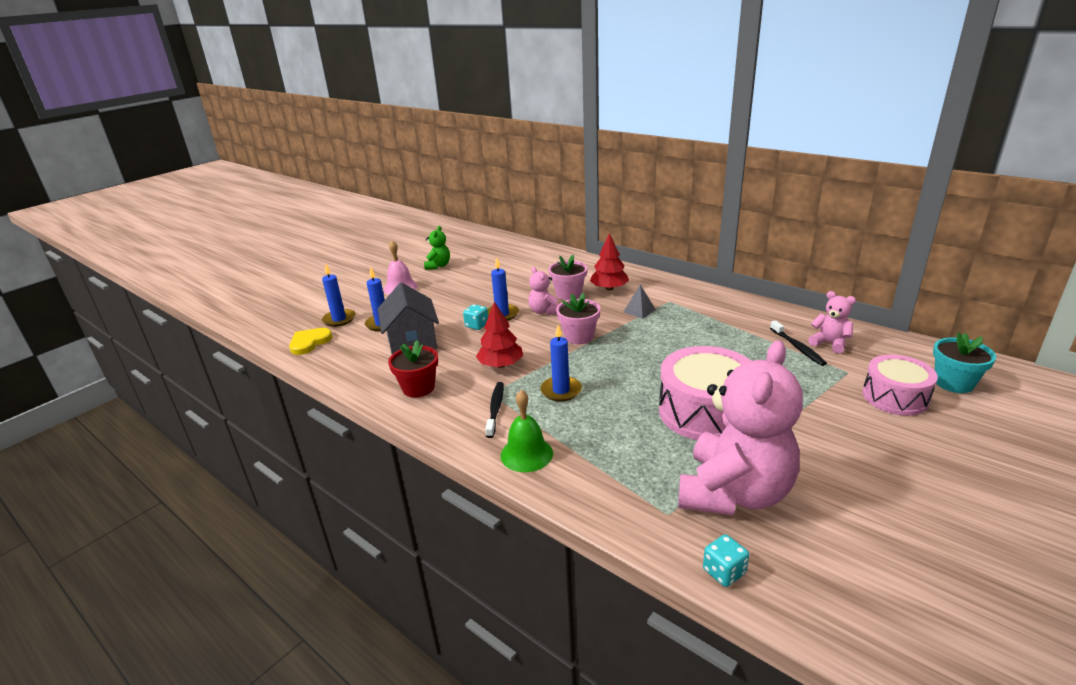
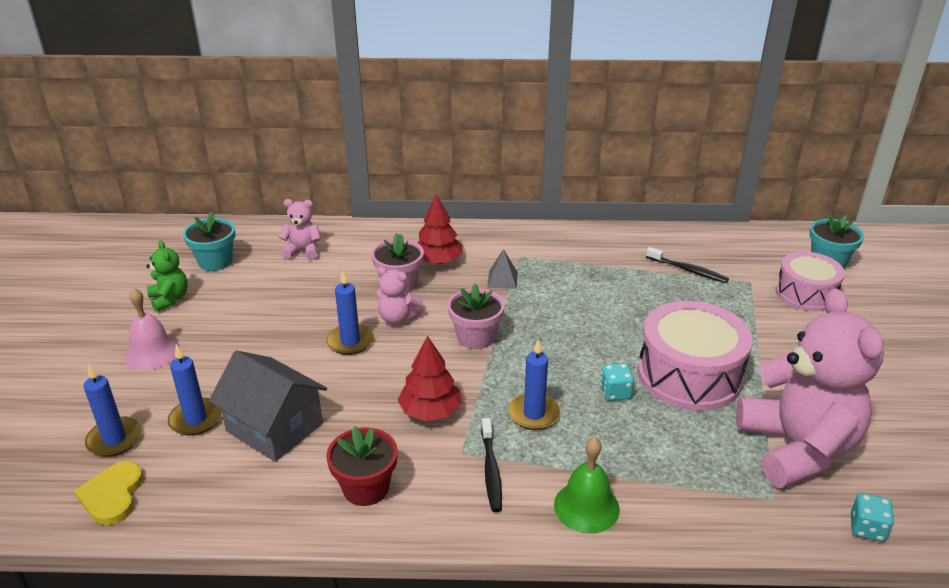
camera: 40 degrees left, 5 degrees up
turquoise dice [463,304,488,330] -> turquoise dice moved to [600,363,634,401]
black toothbrush [485,382,504,438] -> black toothbrush turned 150 degrees counterclockwise [481,418,502,512]
pink teddy bear [808,291,856,354] -> pink teddy bear moved to [279,199,321,260]
none -> turquoise flower pot [183,212,235,271]

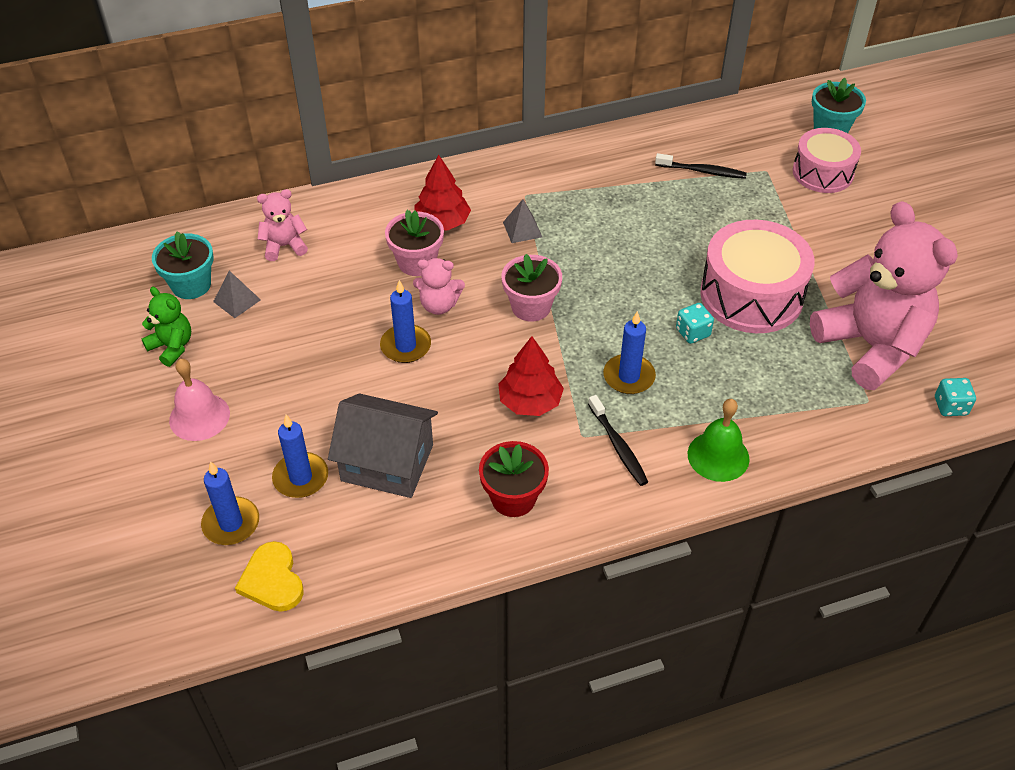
camera: 20 degrees left, 15 degrees up
none -> grey pyramid [213,271,261,318]

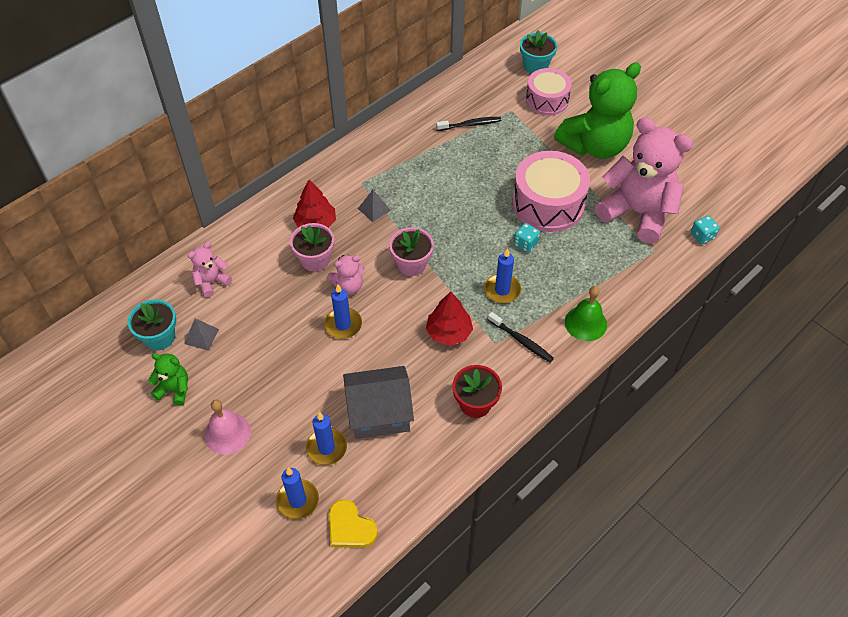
camera: 25 degrees left, 5 degrees up
none -> green teddy bear [554,62,641,159]

